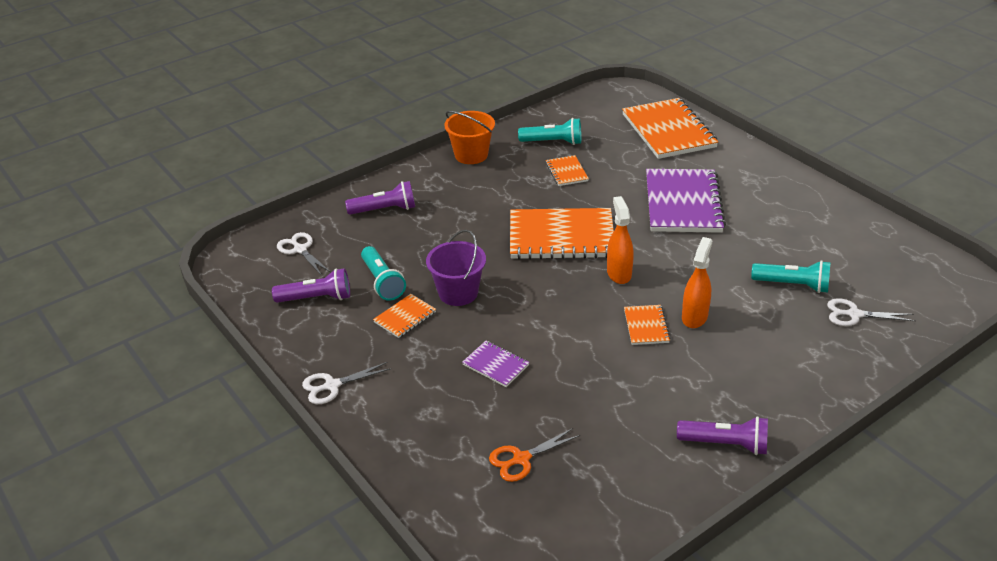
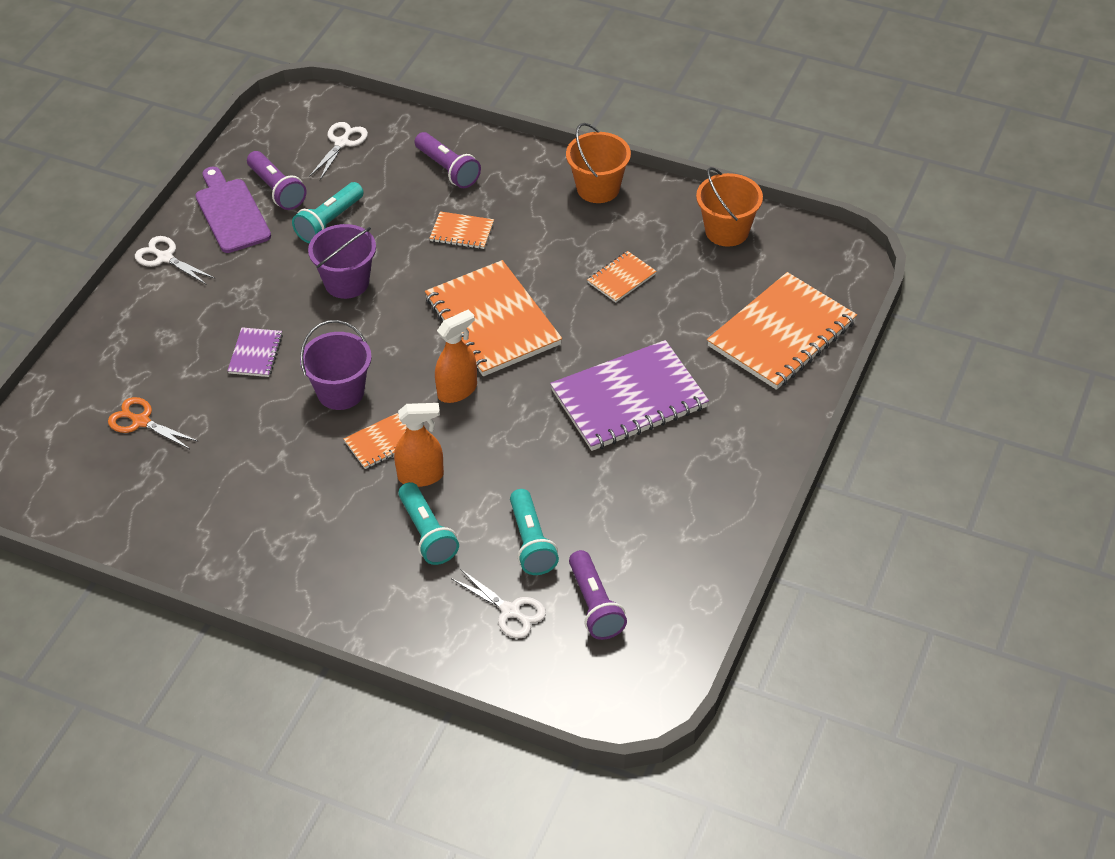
camera: 60 degrees right, 10 degrees up
orange notebook [373,294,436,338] -> orange notebook moved to [430,211,494,249]
turquoise flashlight [518,118,581,145] -> turquoise flashlight moved to [398,482,459,565]
purple flashlight [677,416,768,455] -> purple flashlight moved to [569,550,627,640]
white scissors [827,299,915,326] -> white scissors turned 150 degrees clockwise [451,569,546,639]
none -> purple cutting board [196,167,271,253]
none -> purple bucket [300,320,372,410]
none -> orange bucket [696,167,763,247]

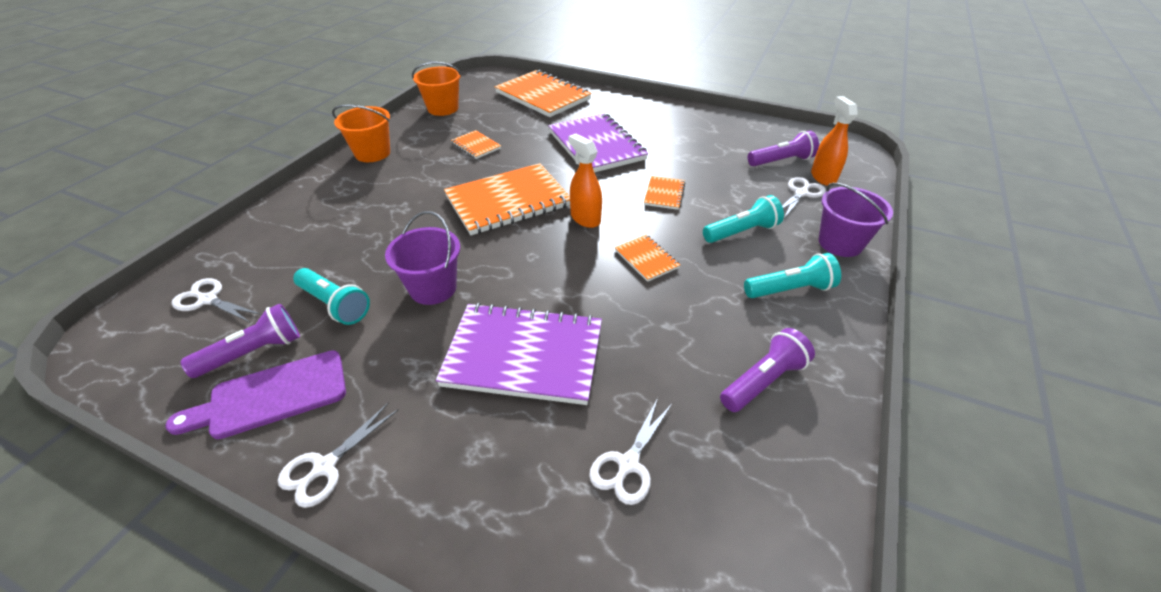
camera: 90 degrees left, 5 degrees down
orange scissors [108,397,199,449] -> white scissors [589,398,672,505]
purple notebook [227,327,283,377] -> purple notebook [436,303,602,405], size x2.14
purple bucket [300,320,372,410] -> purple bucket moved to [819,183,893,257]
orange spray bottle [394,403,444,487] -> orange spray bottle moved to [811,96,858,186]
purple flashlight [415,132,481,188] -> purple flashlight moved to [720,328,815,412]
orange notebook [430,211,494,249] -> orange notebook moved to [644,176,686,210]
turquoise flashlight [510,489,559,575] -> turquoise flashlight moved to [744,253,841,298]

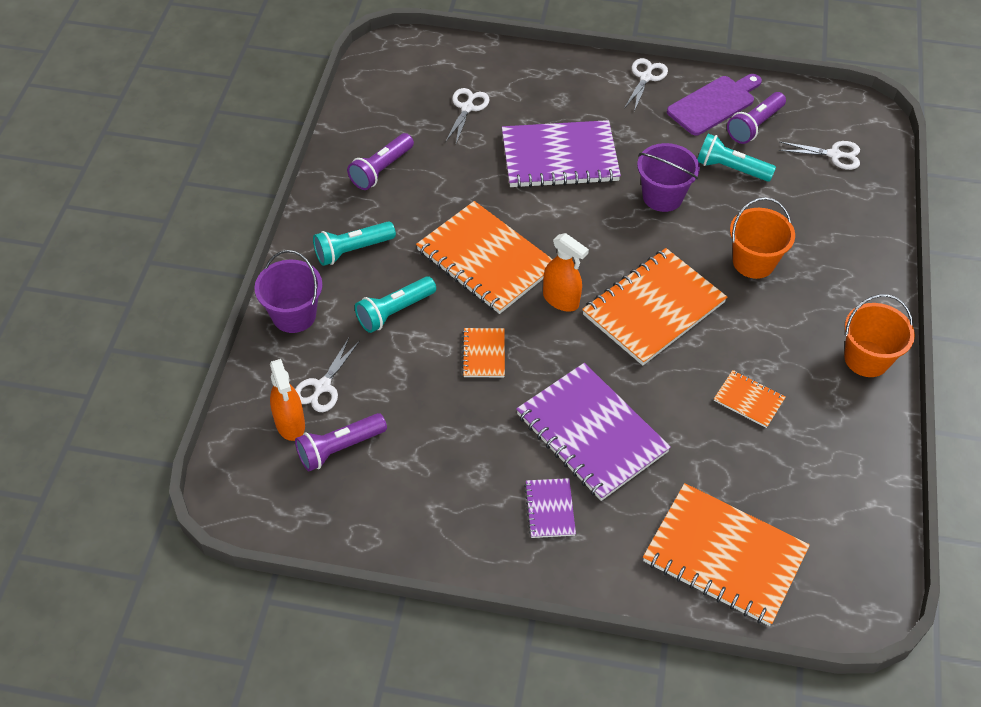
camera: 165 degrees right, 10 degrees up
orange bucket [412,62,462,116] -> orange bucket moved to [730,197,795,279]
orange notebook [615,235,680,282] -> orange notebook [416,201,553,314], size x2.14
none -> purple notebook [524,478,576,538]

